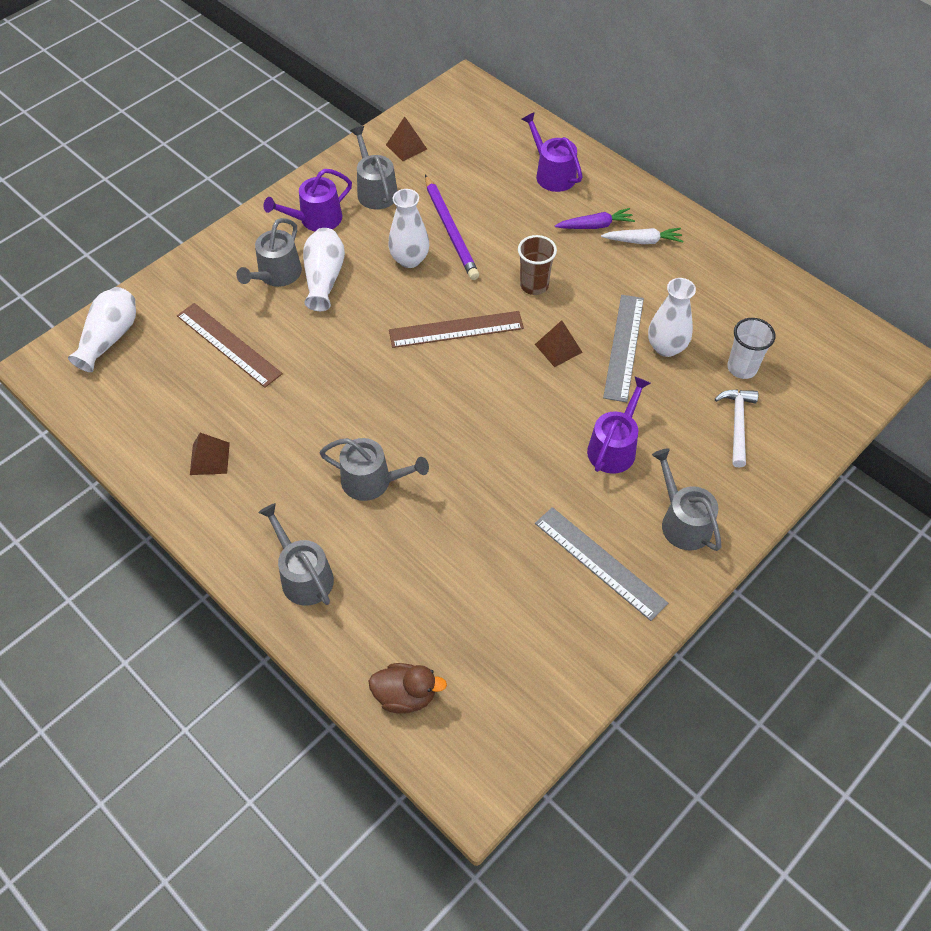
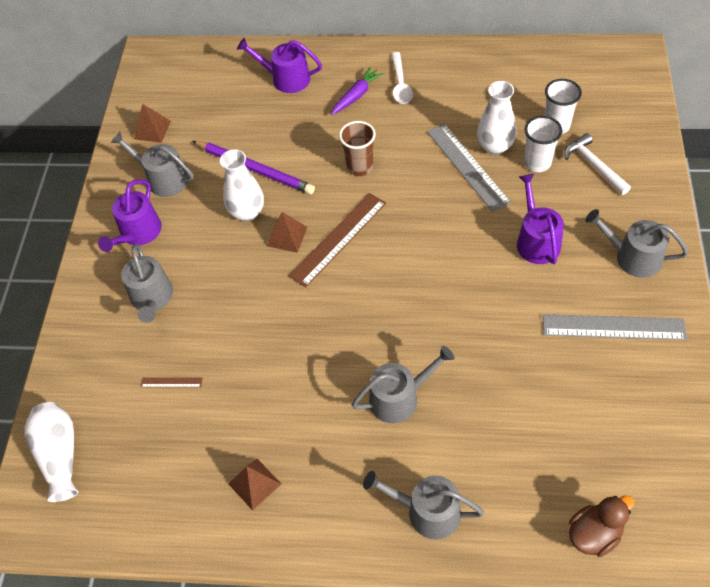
camera: 35 degrees left, 0 degrees up
brown ruler [177,303,283,388] -> brown ruler [141,377,202,387], size x0.44
white vase [303,228,345,311] -> none
brown pyramid [535,320,583,367] -> brown pyramid moved to [267,212,307,253]
white carrot [601,228,683,244] -> white spoon [391,52,413,104]
none -> white cup [524,116,562,172]

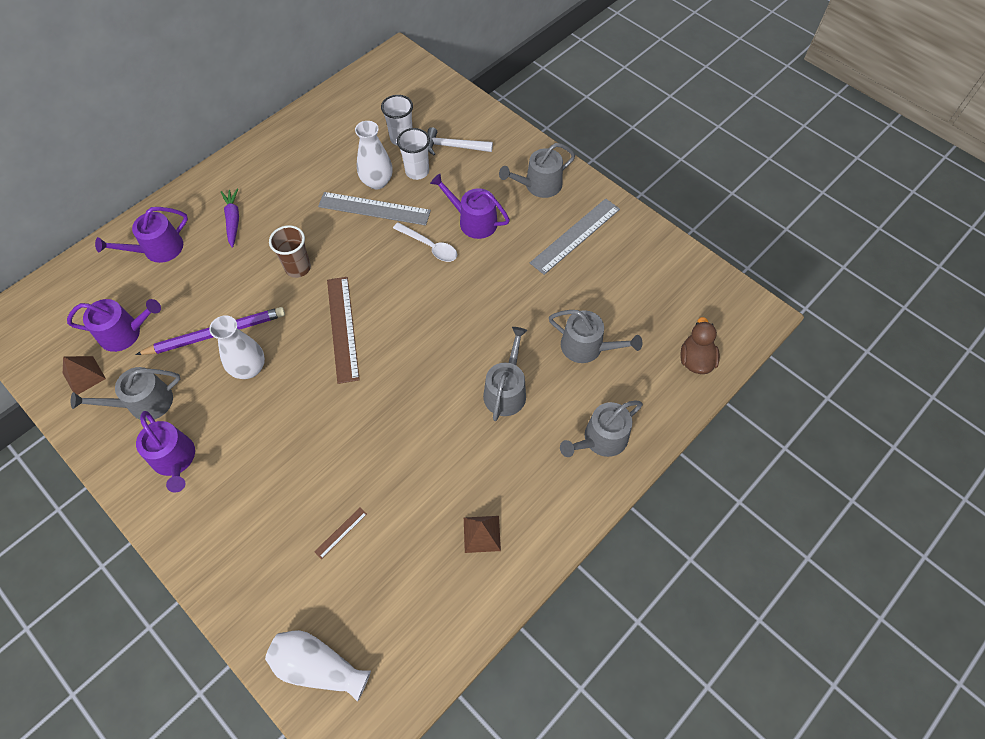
camera: 55 degrees left, 5 degrees up
grey watering can [121,244,173,323] -> grey watering can moved to [549,310,642,363]
brown pyramid [267,212,307,253] -> none
white spoon [391,52,413,104] -> white spoon moved to [393,222,457,262]
none -> purple watering can [67,299,161,352]

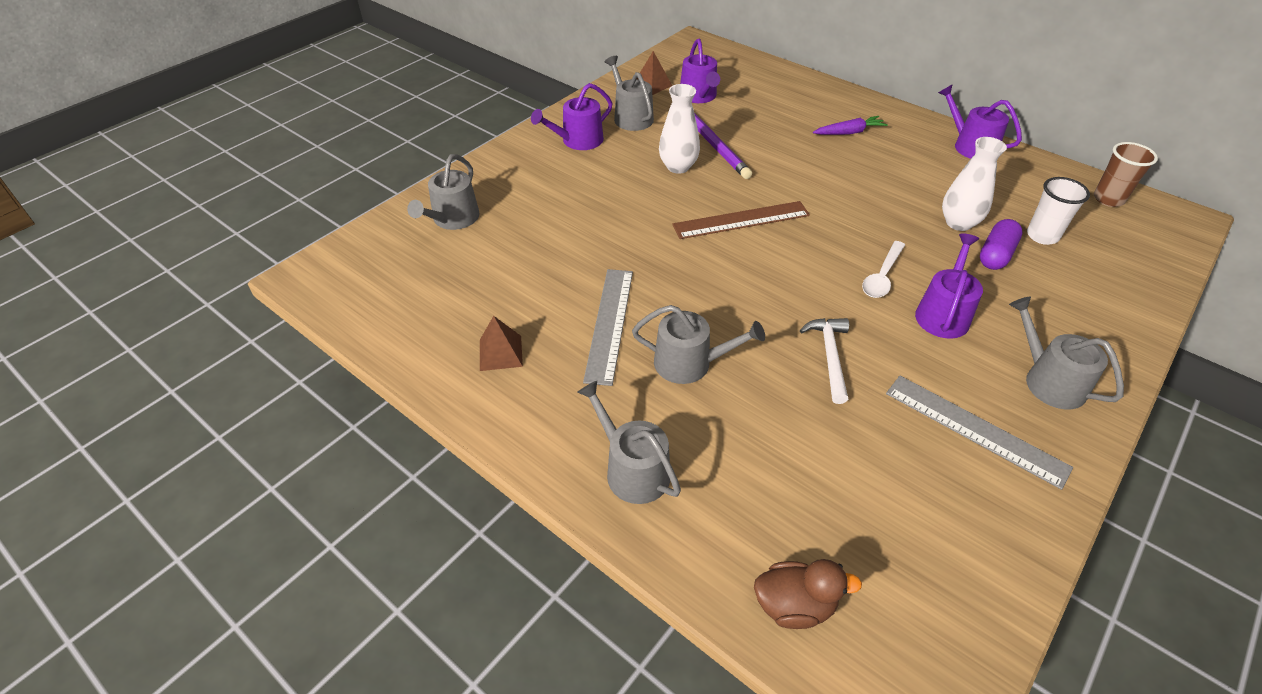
camera: 85 degrees right, 15 degrees down
purple watering can [95,207,188,263] -> purple watering can moved to [938,84,1022,159]
white vase [265,630,371,702] -> none
brown cup [269,225,311,278] -> brown cup moved to [1094,142,1158,207]
brown ruler [314,507,367,559] -> none
grey ruler [318,192,431,226] -> grey ruler moved to [583,269,633,386]
white cup [397,128,430,180] -> purple capsule [980,219,1023,270]
white hammer [427,127,493,155] -> white hammer moved to [800,318,849,404]
grey watering can [549,310,642,363] -> grey watering can moved to [407,154,480,230]

